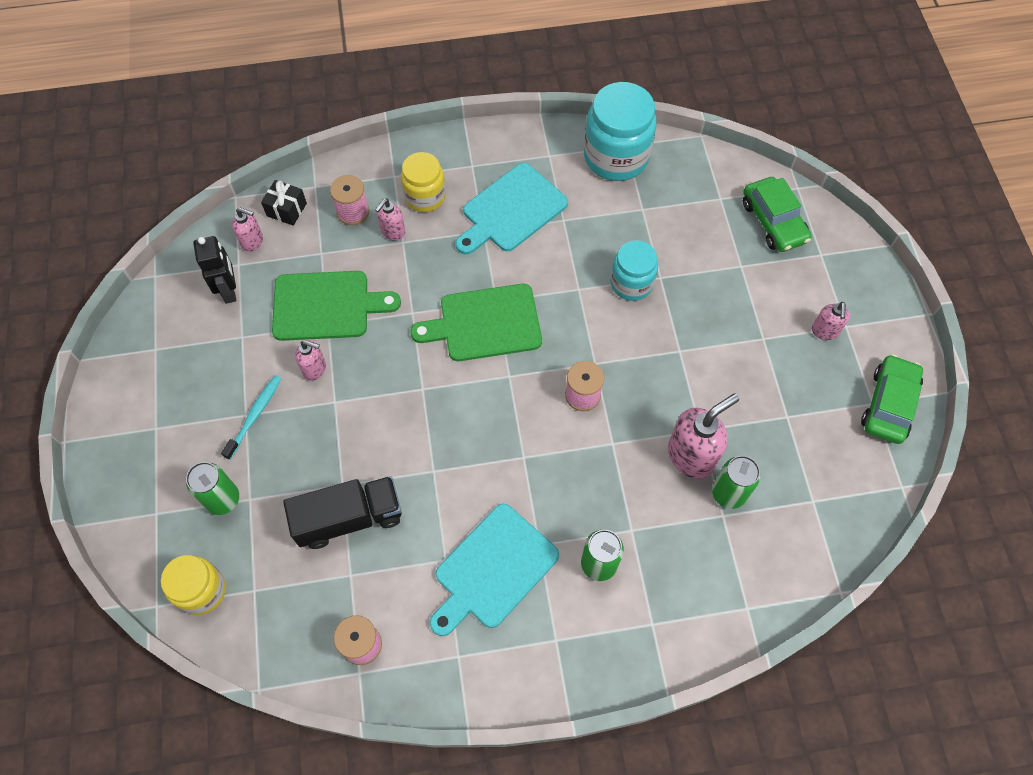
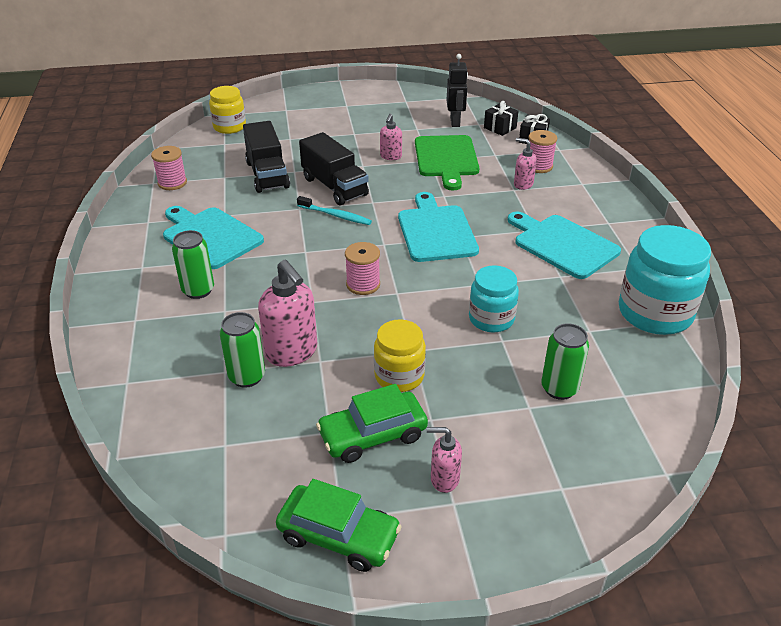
camera: 90 degrees right, 25 degrees down
green can [186,462,239,515] -> green can moved to [541,323,589,400]
black robot [193,236,236,304] -> black robot turned 75 degrees counterclockwise [447,54,468,127]
turquoise toothbrush [221,375,281,460] -> turquoise toothbrush moved to [297,196,372,225]
pink soap dispenser [232,208,263,252] -> black gift [484,101,518,136]
yellow jar [401,152,446,212] -> yellow jar moved to [374,319,426,392]
green cutting board [410,284,542,361] -> turquoise cutting board [398,192,479,262]
green car [743,177,812,252] -> green car moved to [316,384,428,463]
none -> black truck [299,132,369,205]

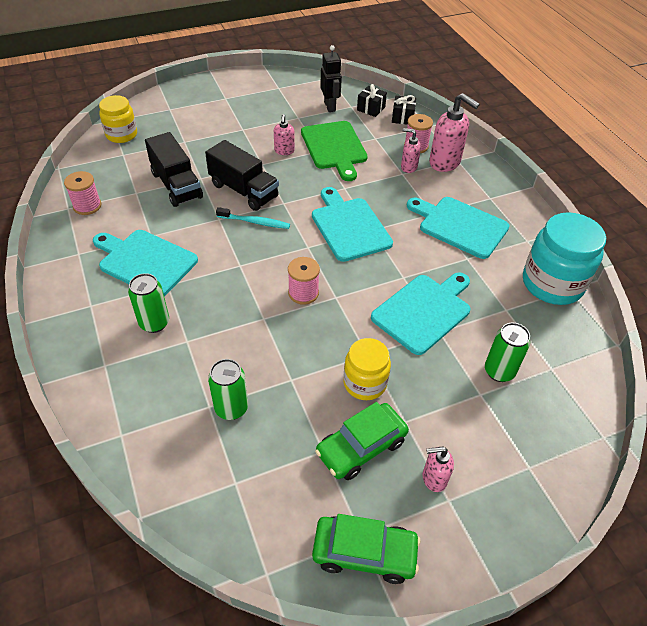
camera: 15 degrees left, 10 degrees up
pink soap dispenser [258,260,317,367] -> pink soap dispenser moved to [429,93,480,172]
turquoise jar [469,265,519,332] -> turquoise cutting board [371,273,470,355]

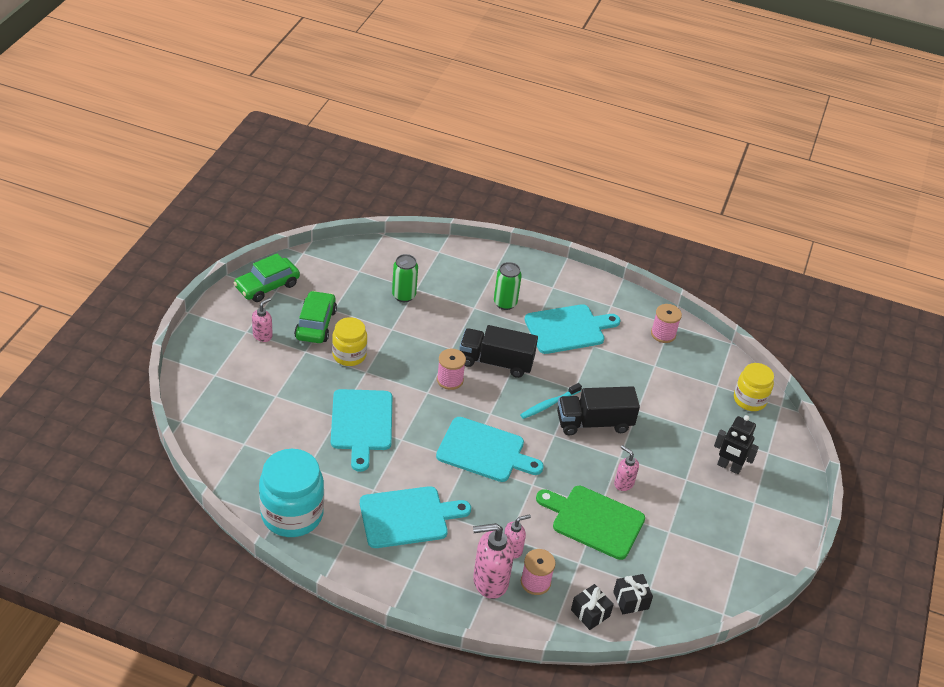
camera: 130 degrees right, 5 degrees down
black truck [145,132,203,207] -> black truck moved to [459,325,538,378]
black robot [320,45,342,112] -> black robot moved to [714,415,759,474]
green can [485,323,530,382] -> none

